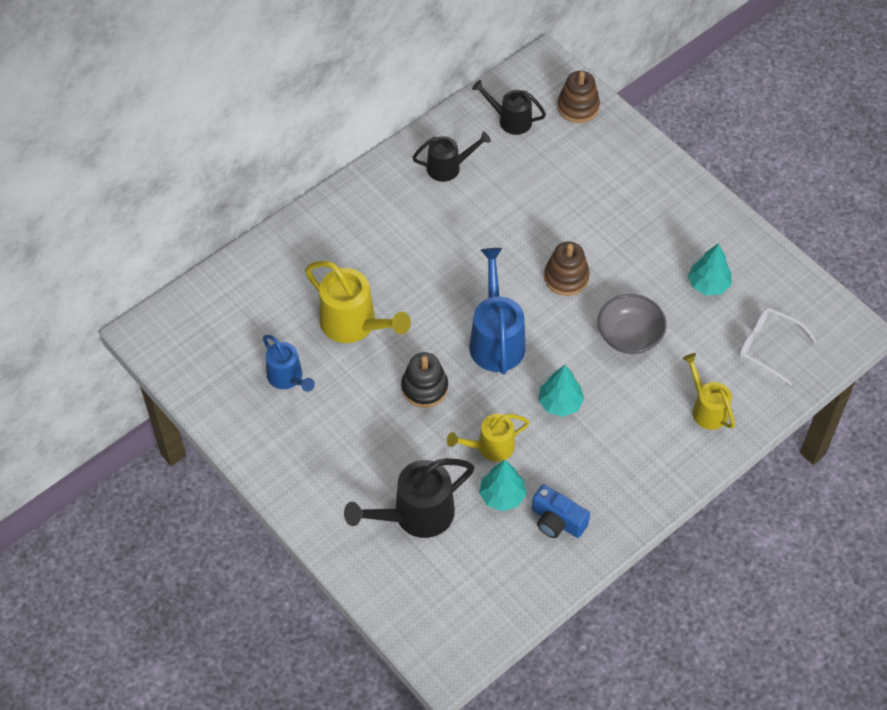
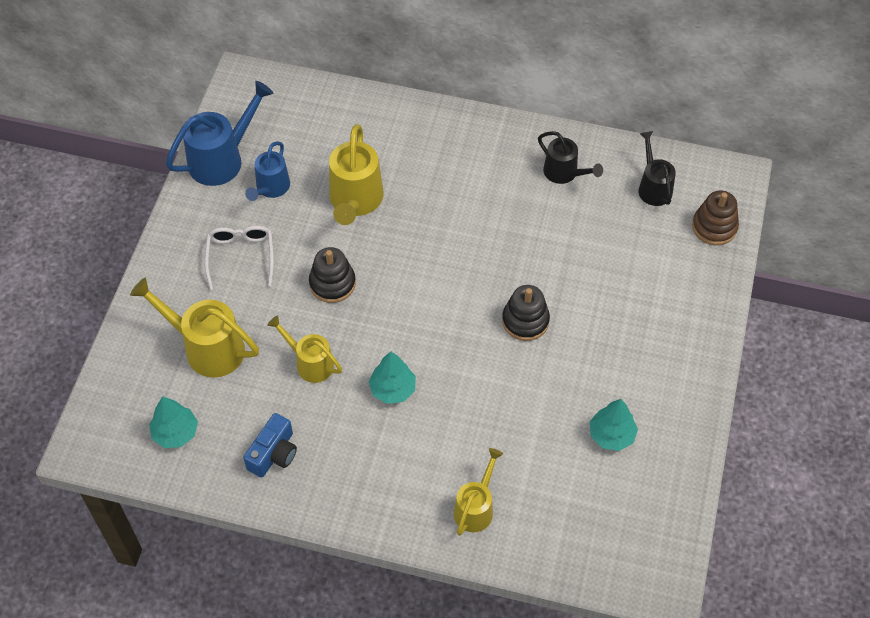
camera: 55 degrees right, 0 degrees up
black watering can [344,458,474,538] -> yellow watering can [130,278,259,378]
blue watering can [470,248,525,374] -> blue watering can moved to [166,81,273,186]
turquoise tree [479,460,527,511] -> turquoise tree moved to [149,396,198,448]
blue camera [532,485,590,538] -> blue camera turned 150 degrees counterclockwise [243,413,297,478]
brown stacking toy [544,242,590,296] -> black stacking toy [502,285,550,341]
grey bowl [598,294,667,354] -> none
white glasses [739,307,817,386] -> white glasses moved to [205,225,274,290]

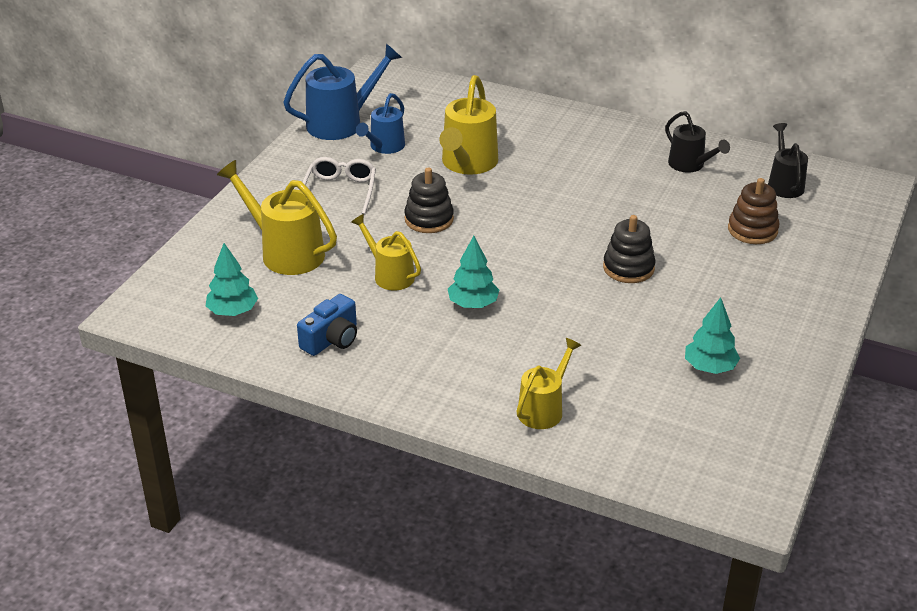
camera: 10 degrees right, 20 degrees down
brown stacking toy [692,190,739,245] -> brown stacking toy moved to [728,178,779,244]

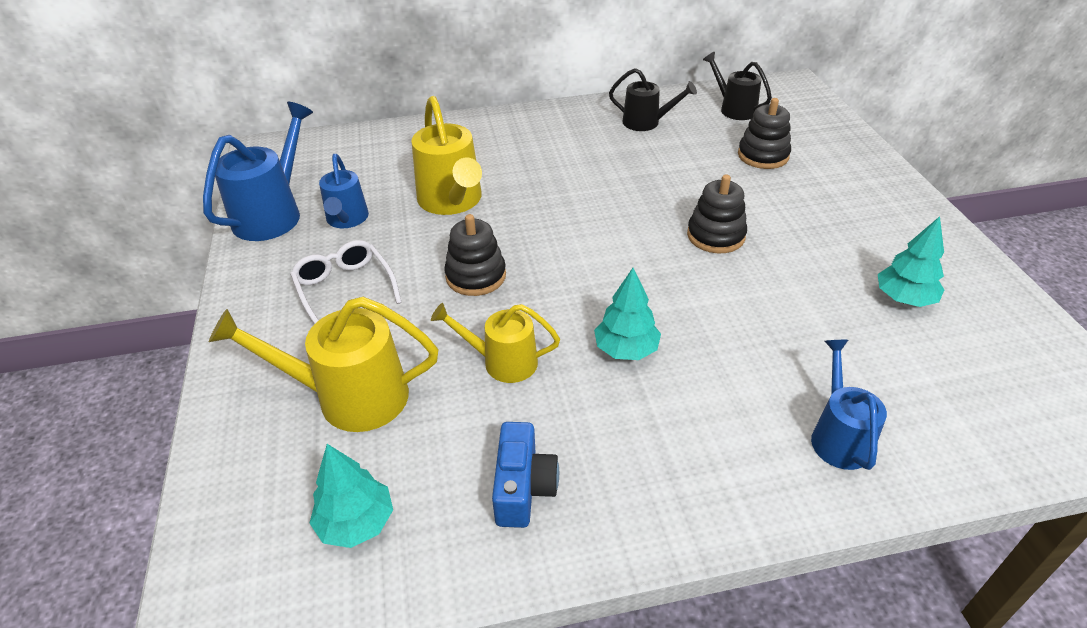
camera: 35 degrees left, 5 degrees up
yellow watering can [516,338,581,429] -> blue watering can [811,340,887,470]
brown stacking toy [728,178,779,244] -> black stacking toy [738,98,791,169]

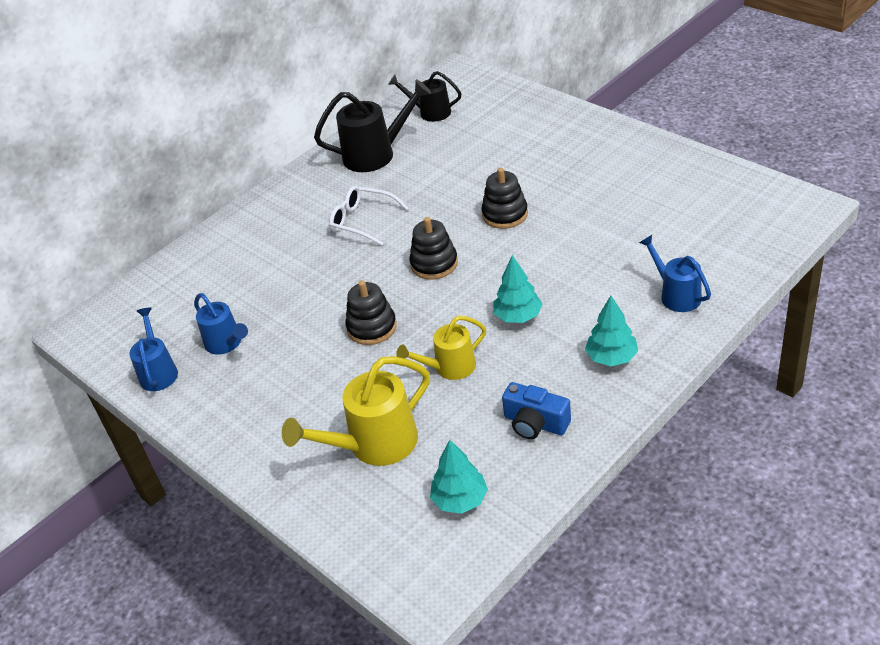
camera: 30 degrees left, 0 degrees up
blue watering can [203,102,313,241] -> blue watering can [129,308,178,391], size x0.63
white glasses [290,240,402,324] -> white glasses moved to [329,185,409,246]
yellow watering can [411,96,482,215] -> none
blue camera [492,422,559,528] -> blue camera turned 150 degrees clockwise [502,382,571,439]
black watering can [609,68,697,131] -> black watering can [314,79,431,172], size x1.59
black stacking toy [738,98,791,169] -> black stacking toy moved to [409,217,458,280]
turquoise tree [878,216,944,307] -> turquoise tree moved to [585,296,638,366]

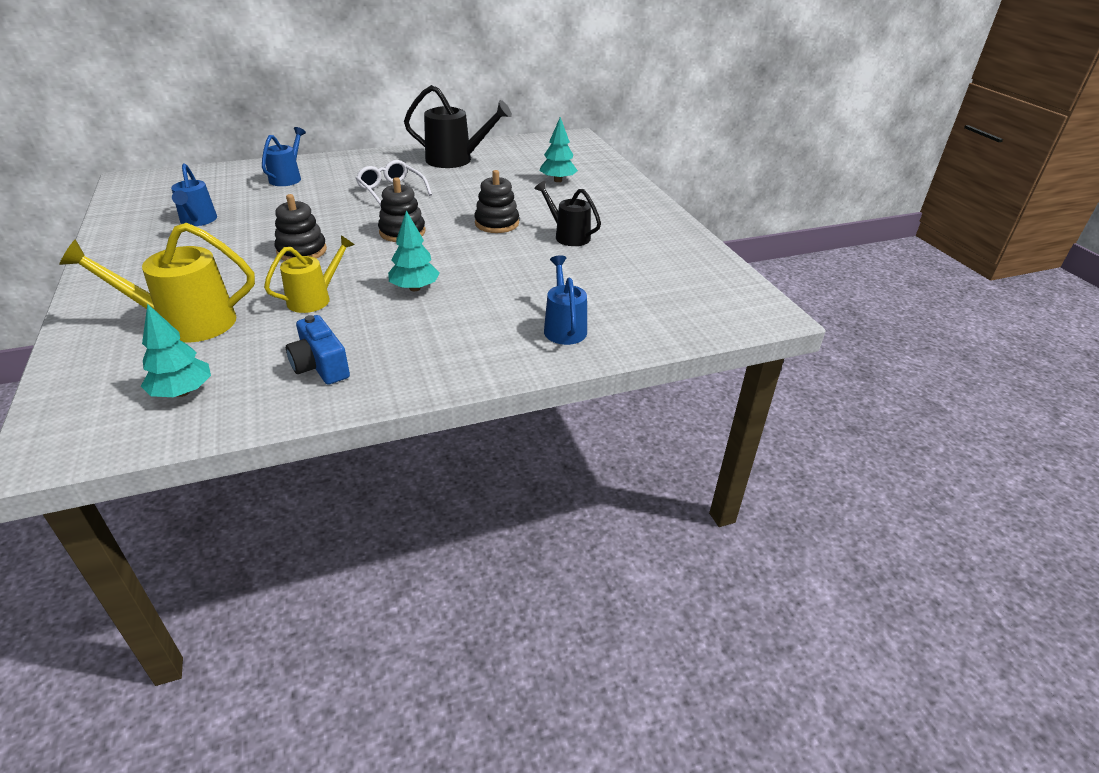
camera: 20 degrees right, 5 degrees down
blue watering can [129,308,178,391] -> blue watering can moved to [262,127,306,186]
black watering can [388,71,462,122] -> black watering can moved to [534,181,601,246]
yellow watering can [396,316,486,380] -> yellow watering can turned 135 degrees clockwise [264,235,355,313]
turquoise tree [585,296,638,366] -> turquoise tree moved to [540,117,578,182]

